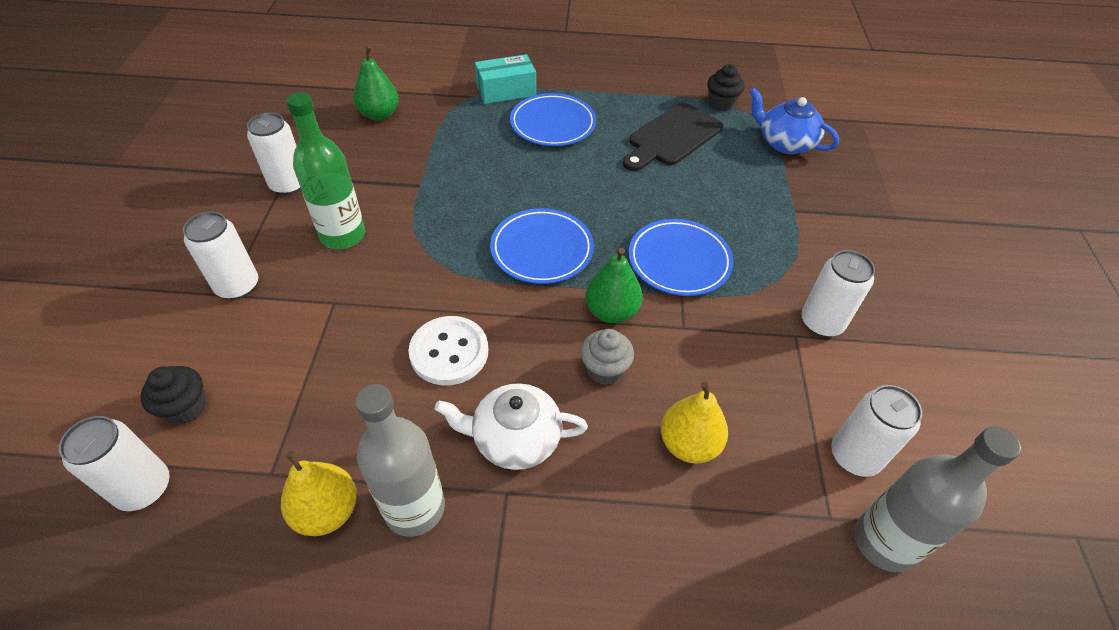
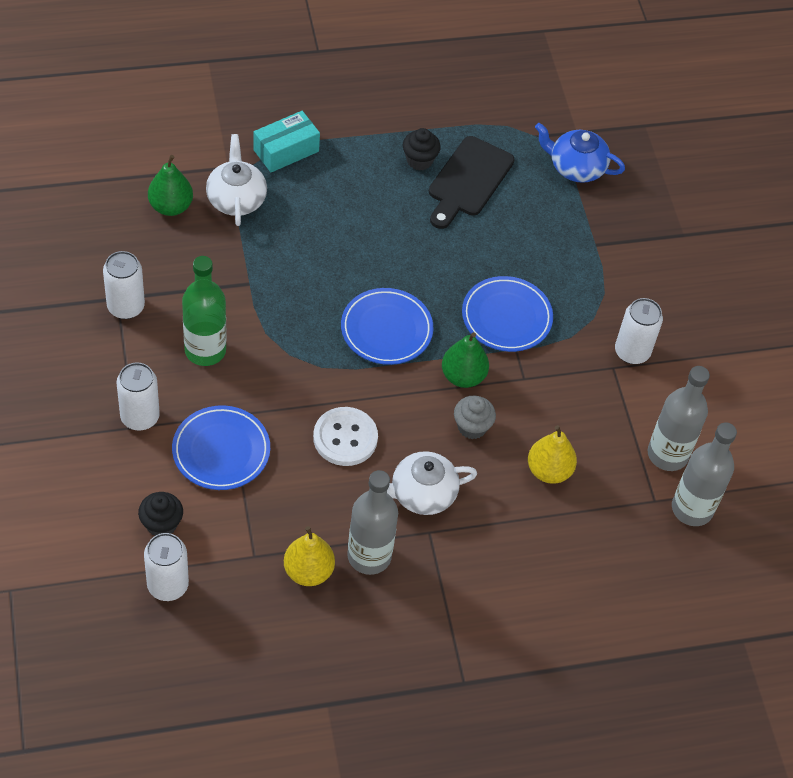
camera: 20 degrees left, 5 degrees up
blue plate [510,93,596,146] -> blue plate moved to [172,405,270,490]
black cupcake [707,64,745,111] -> black cupcake moved to [403,128,441,171]
white can [831,385,922,477] -> grey bottle [648,366,710,471]
none -> white teapot [206,134,267,226]

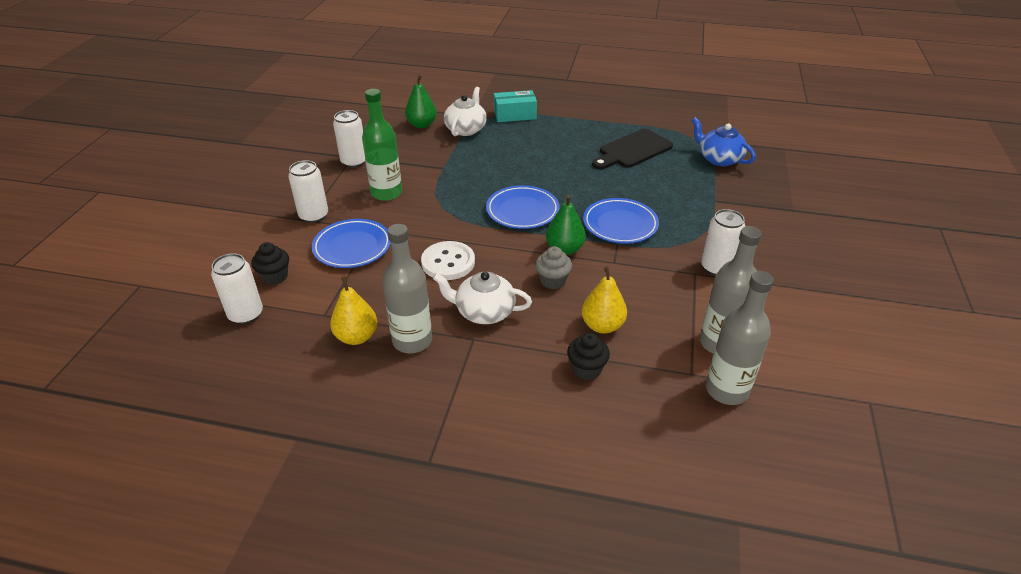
camera: 30 degrees right, 15 degrees down
black cupcake [403,128,441,171] -> black cupcake moved to [567,333,610,380]

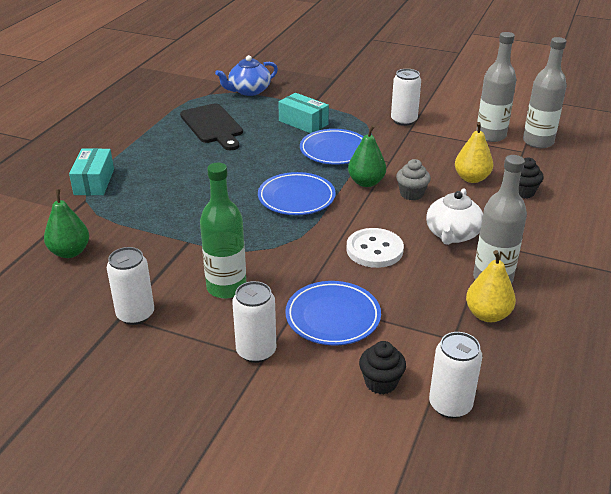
camera: 80 degrees left, 5 degrees down
white teapot [444,87,487,136] -> none
none -> turquoise box [278,93,329,133]

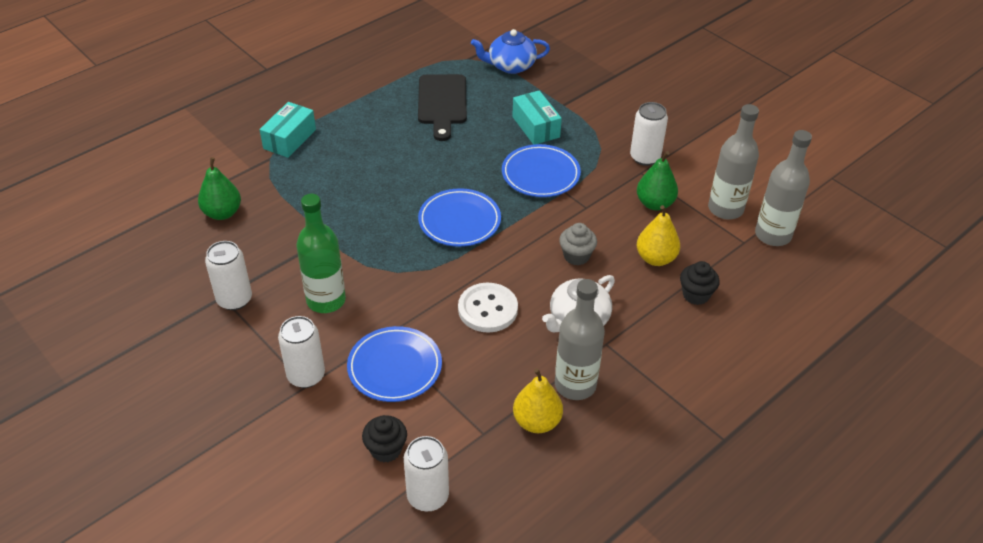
camera: 25 degrees right, 10 degrees up
green pear [348,125,386,187] -> green pear moved to [637,151,678,210]

